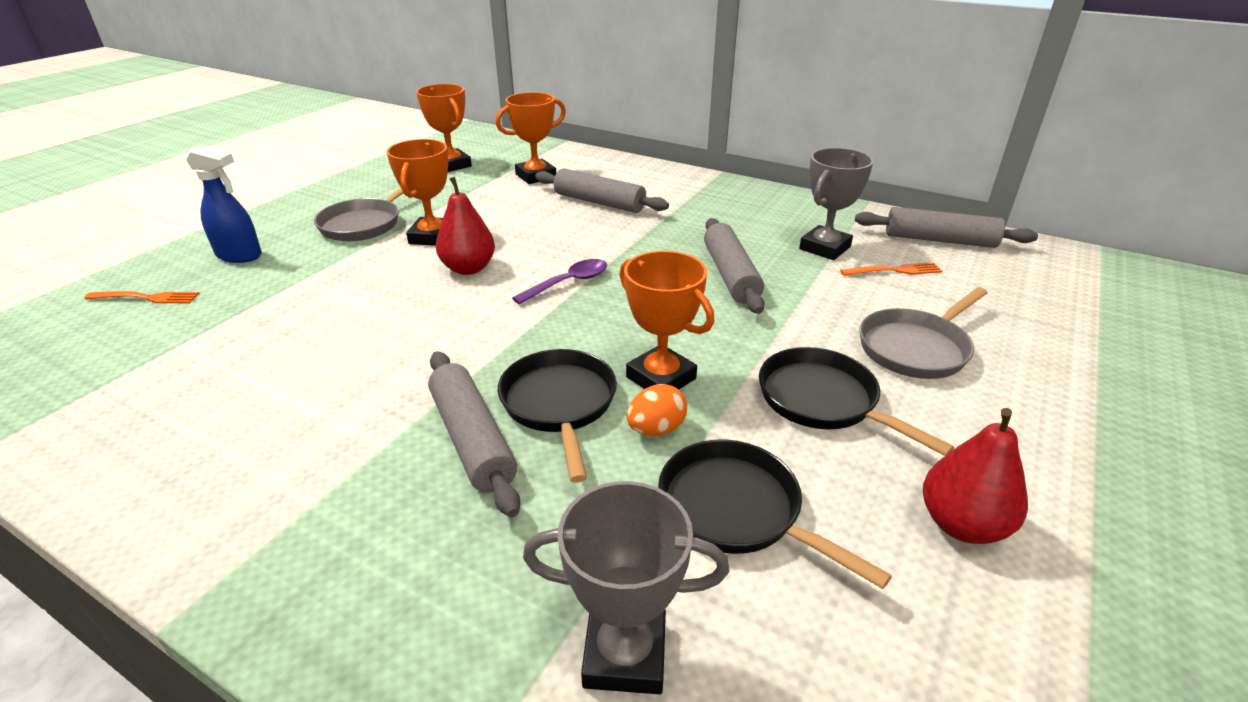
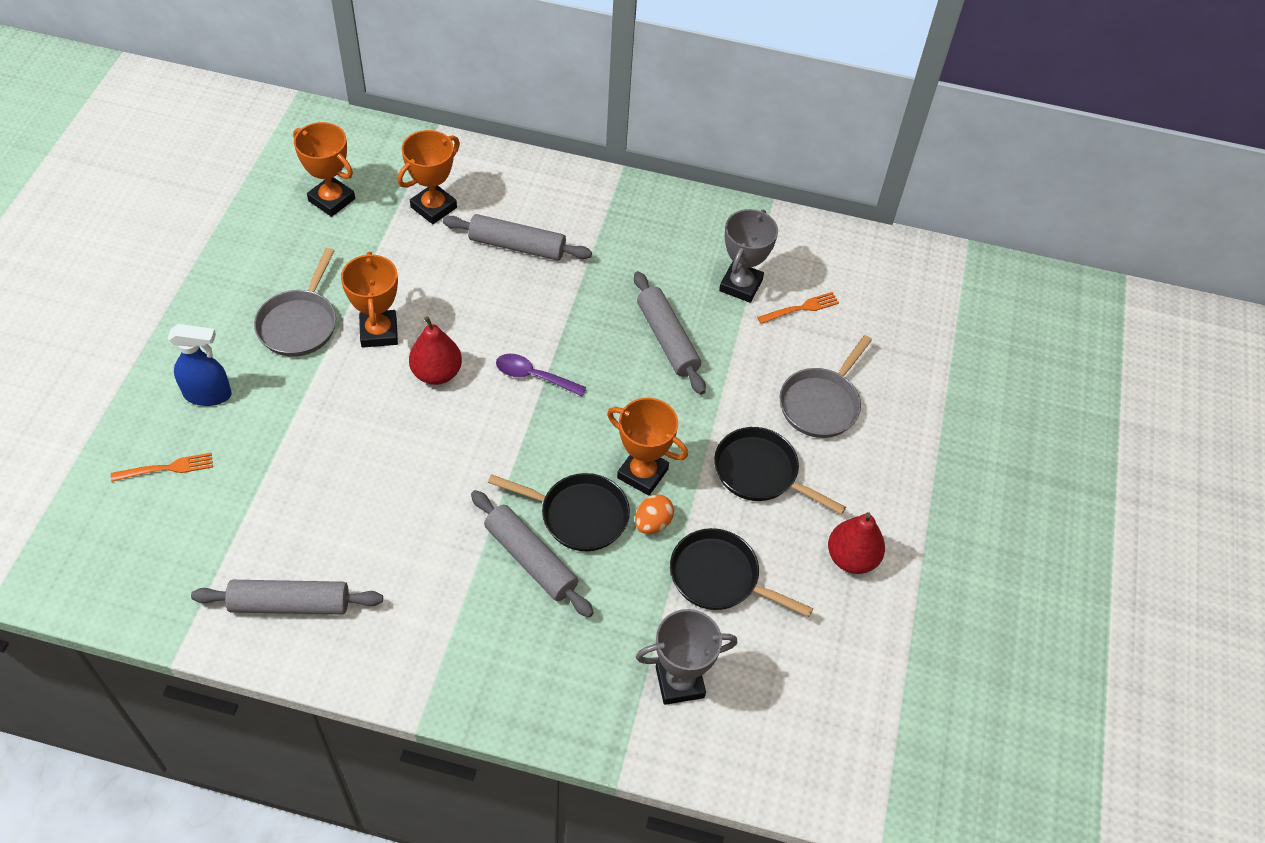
camera: 20 degrees left, 20 degrees up
black pan [498,349,617,483] -> black pan turned 135 degrees clockwise [488,473,630,551]
purple spoon [512,259,607,305] -> purple spoon turned 105 degrees counterclockwise [496,354,587,396]
grey rolling pin [855,207,1038,248] -> grey rolling pin moved to [191,580,383,615]

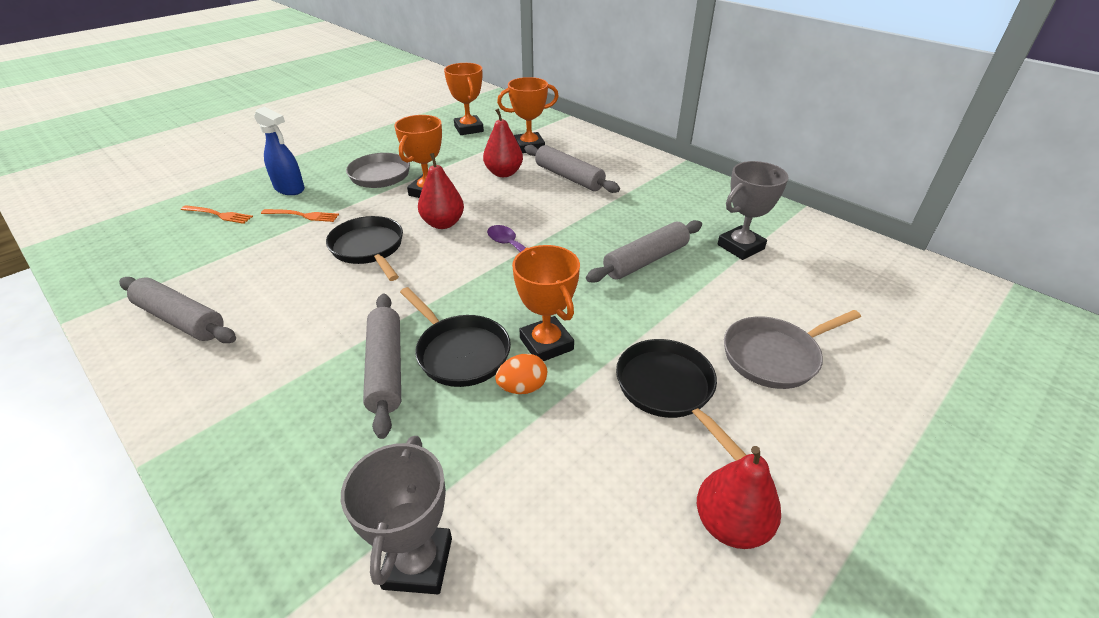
camera: 35 degrees right, 15 degrees down
grey rolling pin [634,271,706,395] -> grey rolling pin turned 45 degrees clockwise [586,220,702,283]
grey trophy [636,609,738,705] -> grey trophy turned 75 degrees clockwise [341,436,452,594]
black pan [670,528,813,617] -> black pan moved to [326,216,403,281]
orange fork [757,292,839,324] -> orange fork moved to [261,209,339,222]
none -> red pear [483,108,523,177]

